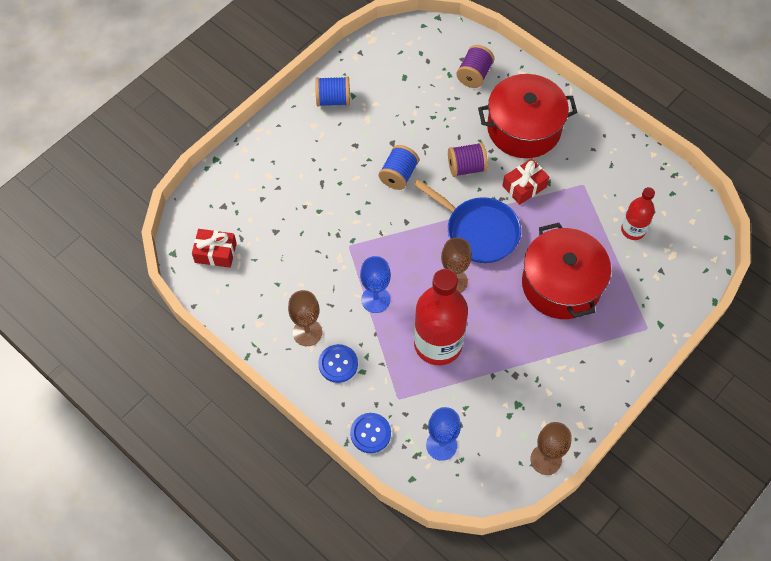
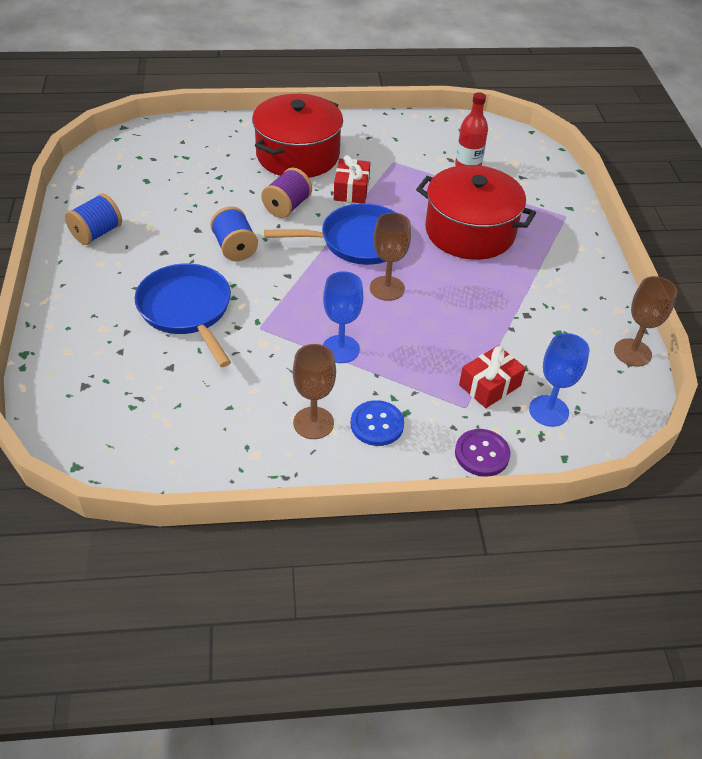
camera: 50 degrees left, 15 degrees down
red gift [192,229,237,268] -> red gift moved to [459,345,526,408]
blue button [350,413,391,453] -> purple button [455,429,510,477]
red bottle [414,269,468,365] -> none
purple spool [456,45,494,88] -> none
none -> blue pan [135,263,231,367]

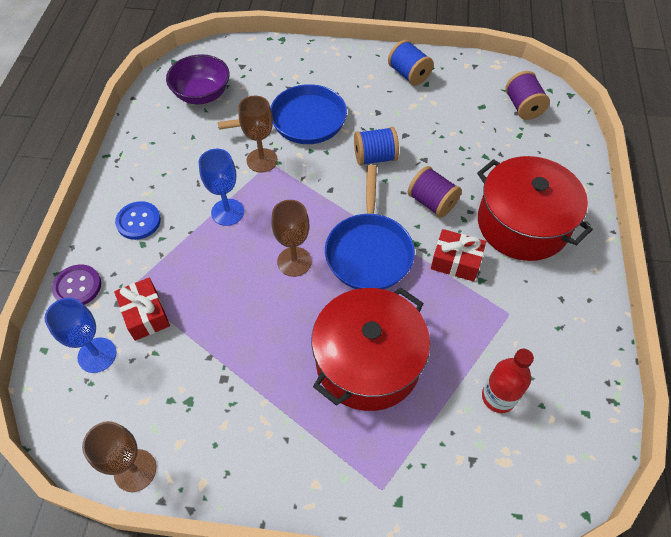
camera: 105 degrees right, 10 degrees up
brown goblet [293,344,336,439] -> brown goblet moved to [239,96,278,173]
none -> purple bowl [166,54,230,104]
none -> purple spool [505,71,550,120]

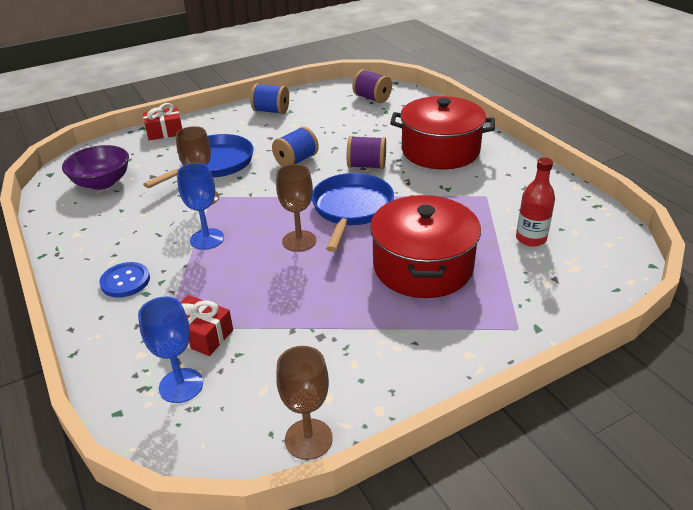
camera: 35 degrees left, 20 degrees down
purple button [52,264,101,305] -> none
blue pan [325,165,415,289] -> blue pan turned 135 degrees counterclockwise [312,173,394,252]
red gift [431,229,486,282] -> red gift moved to [143,103,182,140]

